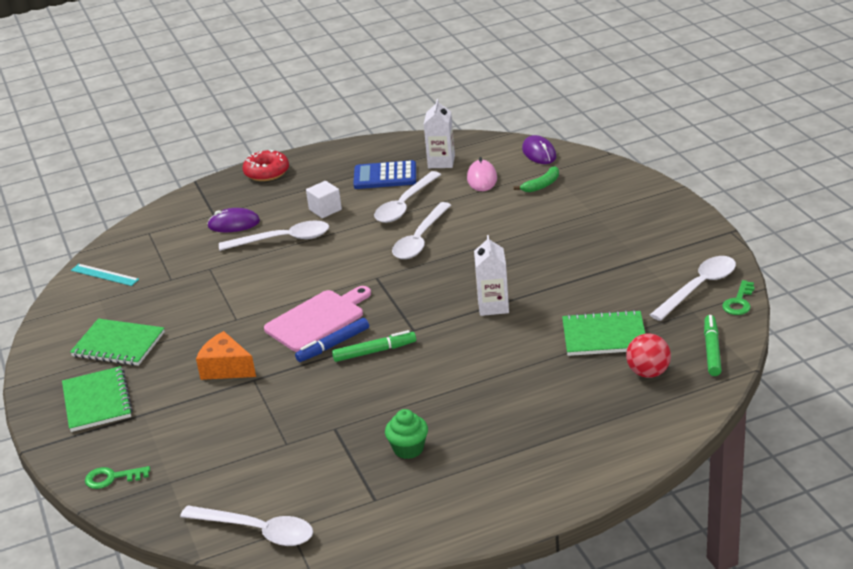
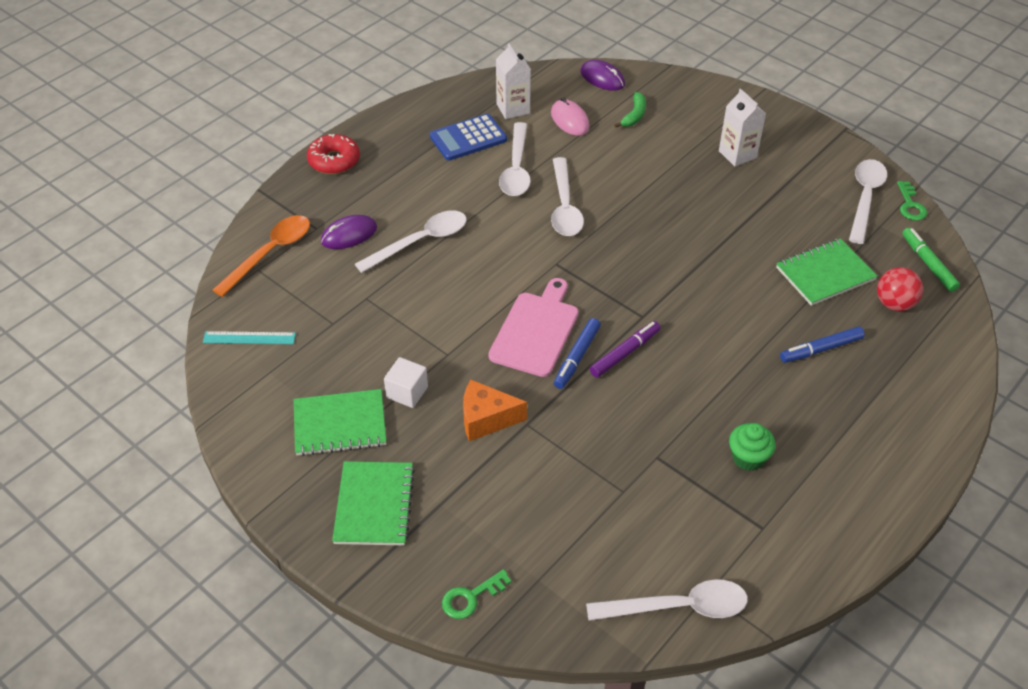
camera: 30 degrees left, 15 degrees up
green notebook [62,366,133,432] -> green notebook turned 45 degrees clockwise [332,461,415,546]
white cube [306,181,342,218] -> white cube moved to [384,357,428,408]
green marker [332,330,416,362] -> purple marker [590,321,660,378]
white carton [474,235,509,316] -> white carton moved to [719,89,766,167]
none -> orange spoon [213,215,310,297]
none -> blue marker [780,326,865,363]

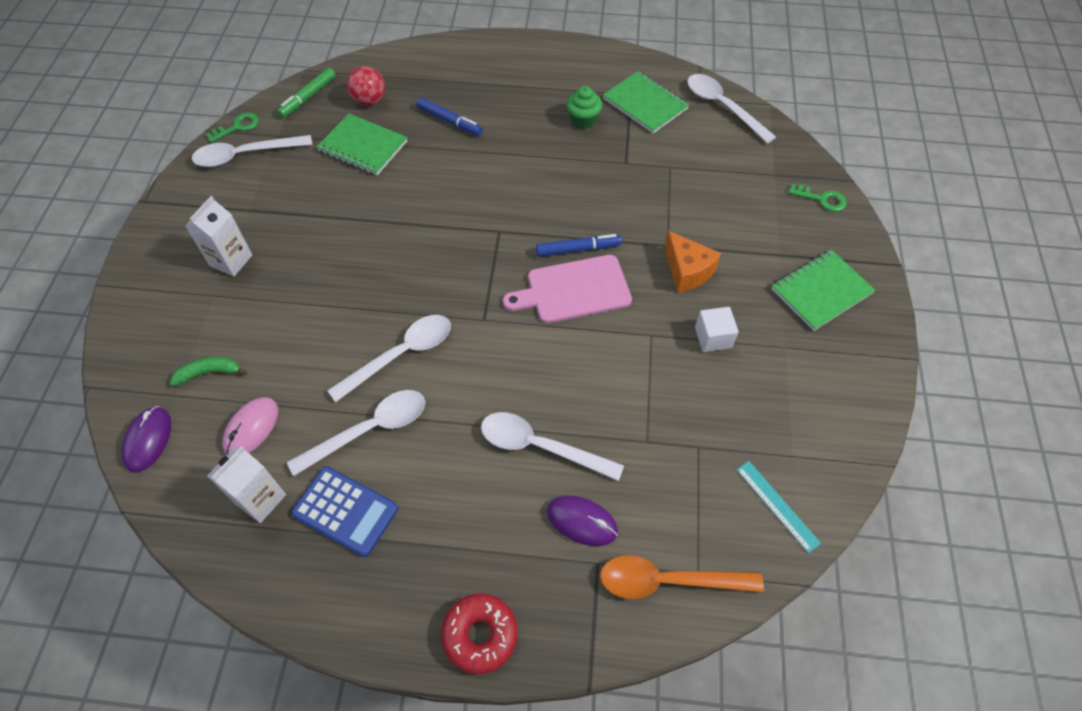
camera: 125 degrees left, 10 degrees up
green notebook [294,389,386,456] -> green notebook moved to [603,71,689,134]
purple marker [590,321,660,378] -> none

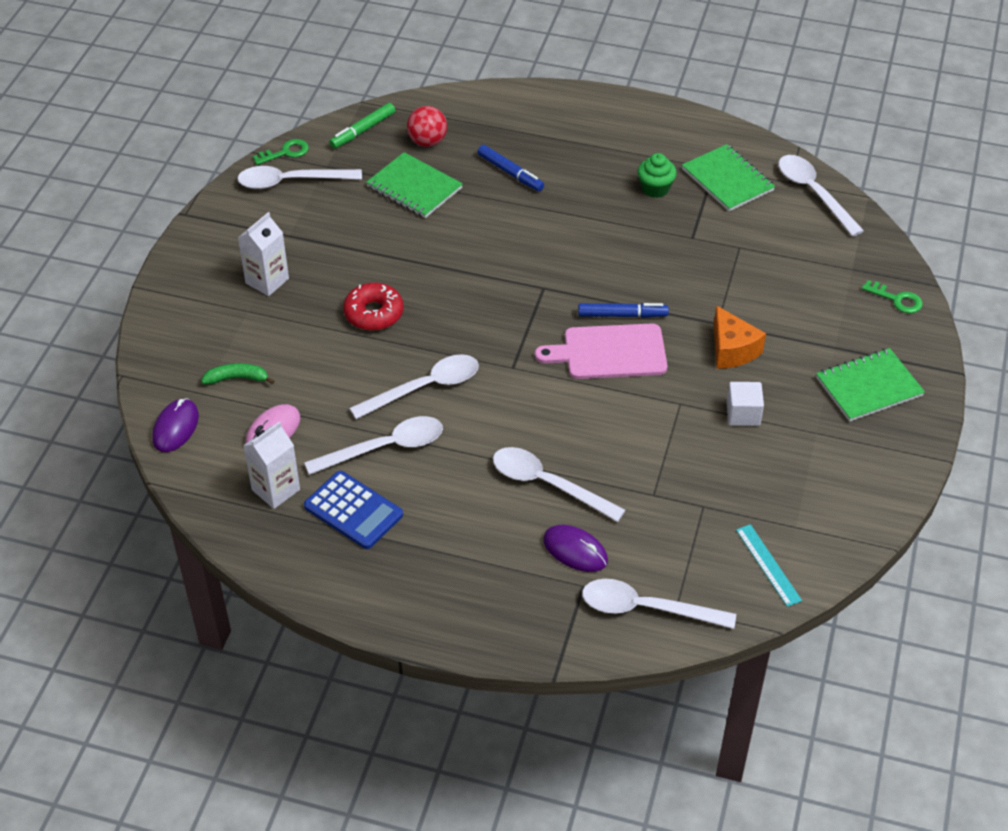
camera: 10 degrees right, 10 degrees down
red donut [441,594,518,674] -> red donut moved to [343,283,404,331]
orange spoon [600,555,764,599] -> white spoon [582,579,736,629]

